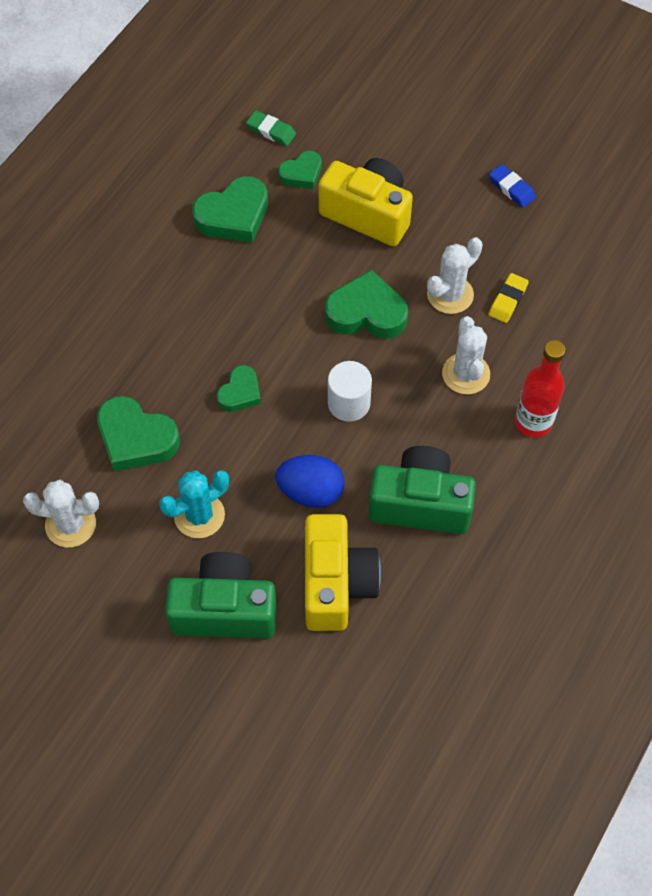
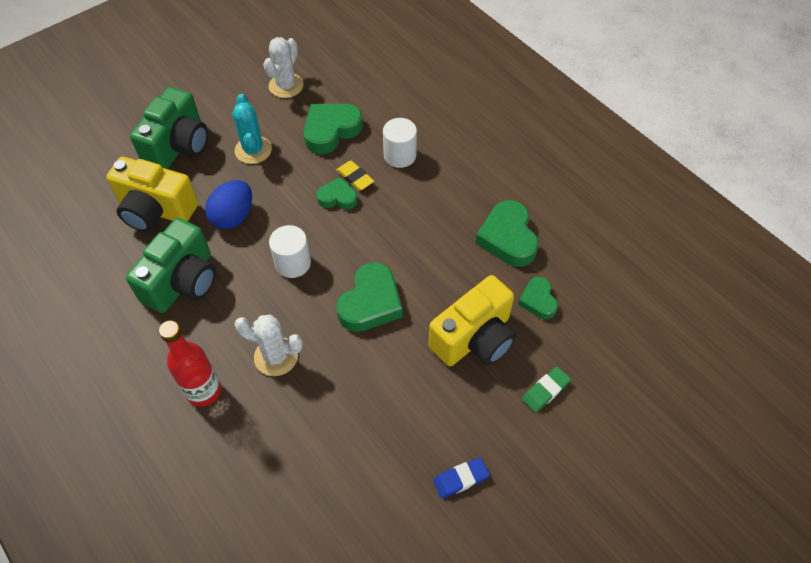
camera: 110 degrees right, 5 degrees down
green heart [217,365,261,412] -> green heart turned 135 degrees clockwise [316,177,357,210]
green eraser [246,110,296,146] -> green eraser moved to [522,367,571,413]
white cactus [427,237,483,314] -> none
yellow eraser [489,273,529,323] -> yellow eraser moved to [336,161,374,191]
none -> white cylinder [383,118,417,168]

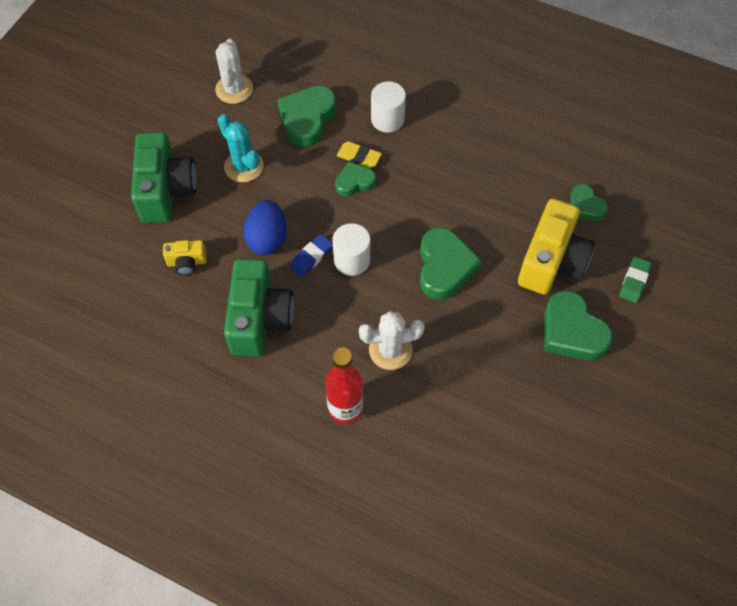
camera: 25 degrees left, 5 degrees up
yellow camera [106,157,198,232] -> yellow camera [163,240,207,275], size x0.48
blue eraser [433,457,490,499] -> blue eraser moved to [290,234,333,277]
green heart [475,200,539,267] -> green heart moved to [545,290,613,360]

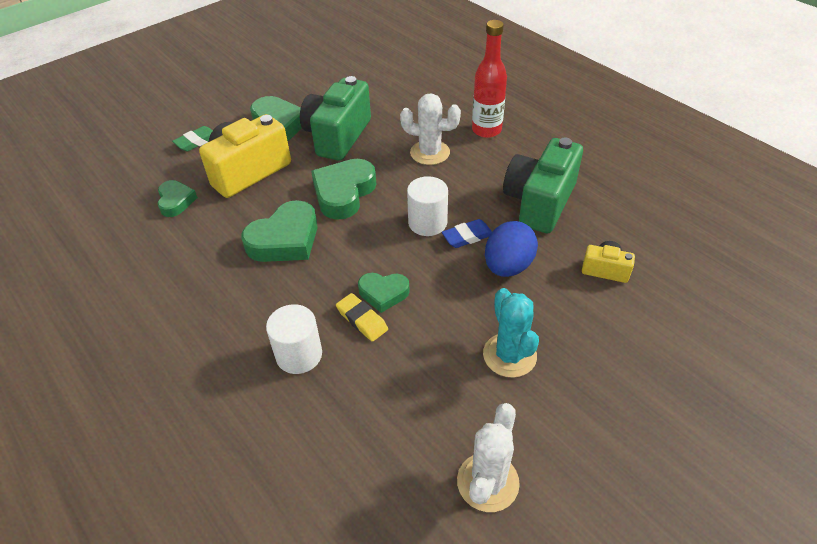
camera: 155 degrees left, 15 degrees down
green camera [131,132,197,223] -> green camera moved to [300,76,371,161]
green heart [278,86,337,147] -> green heart moved to [242,200,318,262]

